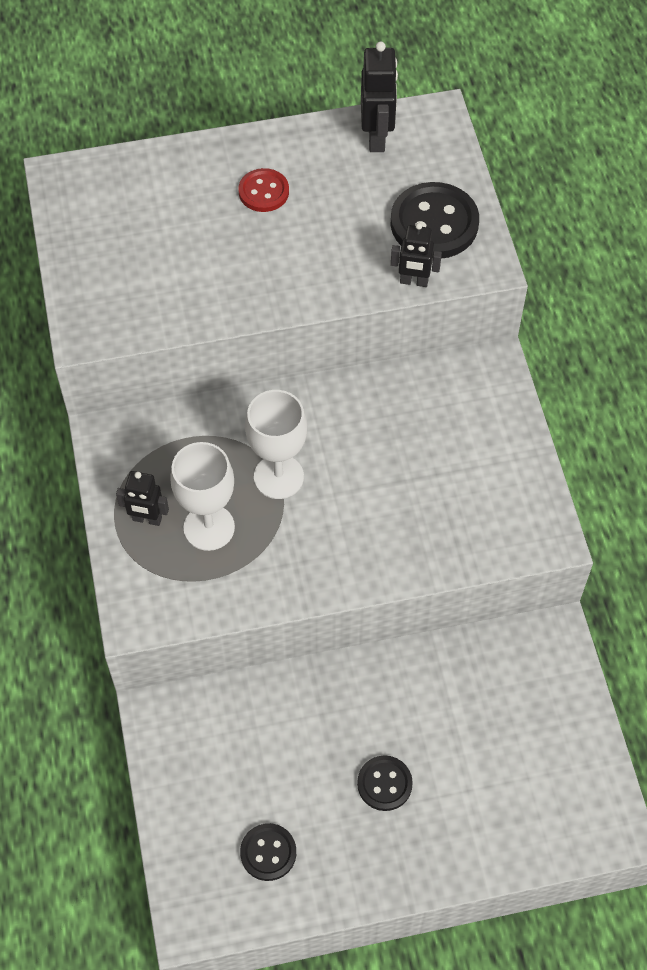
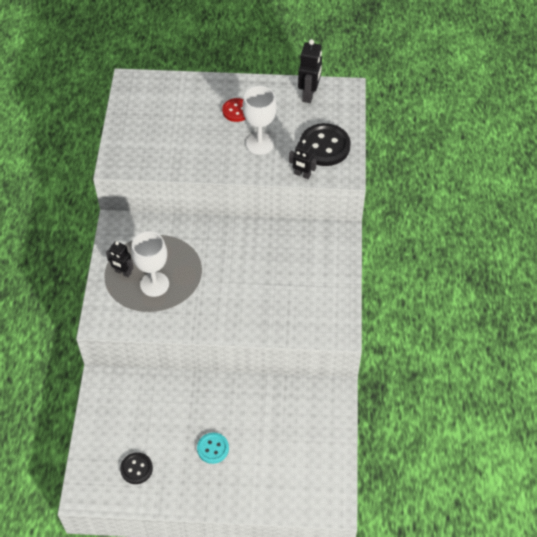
camera: 15 degrees right, 5 degrees down
white goblet [245,390,307,499] -> white goblet moved to [242,86,277,155]
black button [357,755,413,811] -> turquoise button [197,433,229,464]

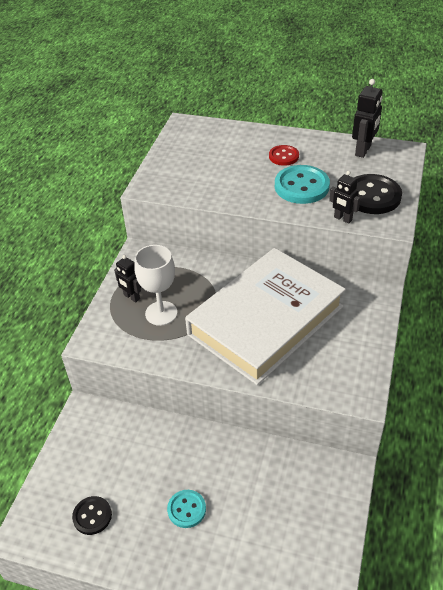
camera: 15 degrees right, 10 degrees down
white goblet [242,86,277,155] -> turquoise button [275,165,330,204]
none -> white book [185,248,346,385]

